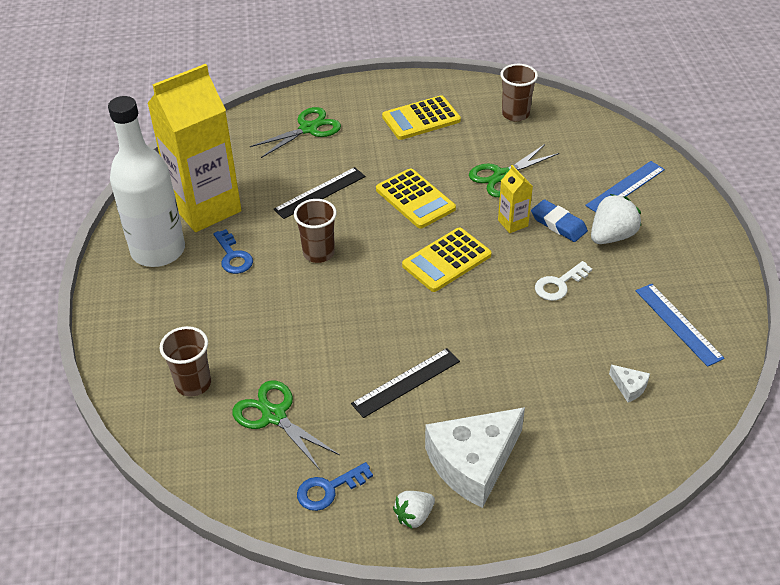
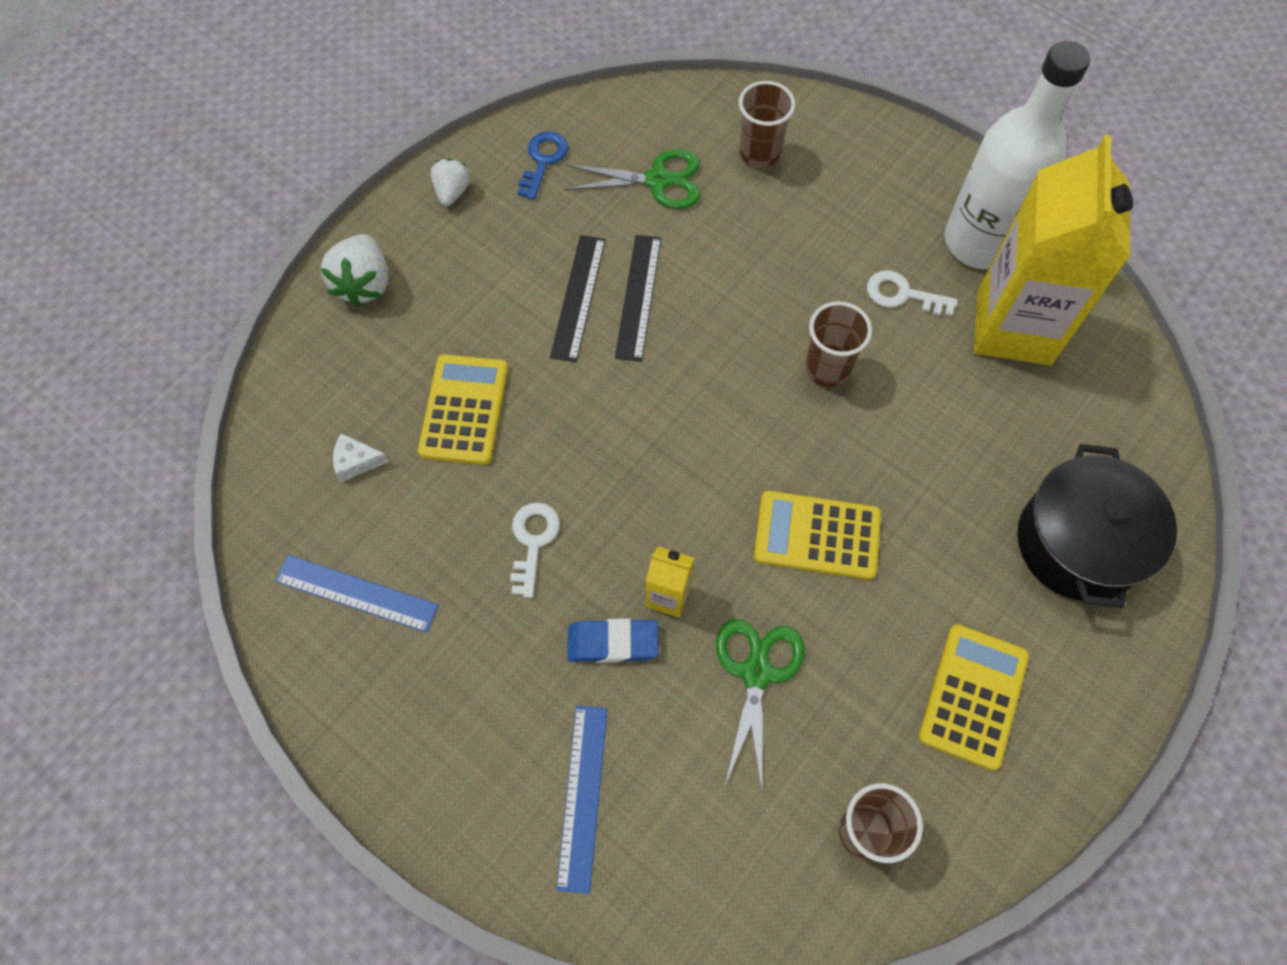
camera: 135 degrees right, 20 degrees up
blue key [213,229,253,274] -> white key [867,270,958,316]
green scissors [250,107,341,158] -> black pot [1018,444,1177,608]
black ruler [274,167,366,219] -> black ruler moved to [615,235,661,362]
yellow calculator [402,227,492,292] -> yellow calculator moved to [418,354,508,465]
white cheese [425,407,525,508] -> none
white strawberry [591,194,641,244] -> white strawberry moved to [320,234,389,306]

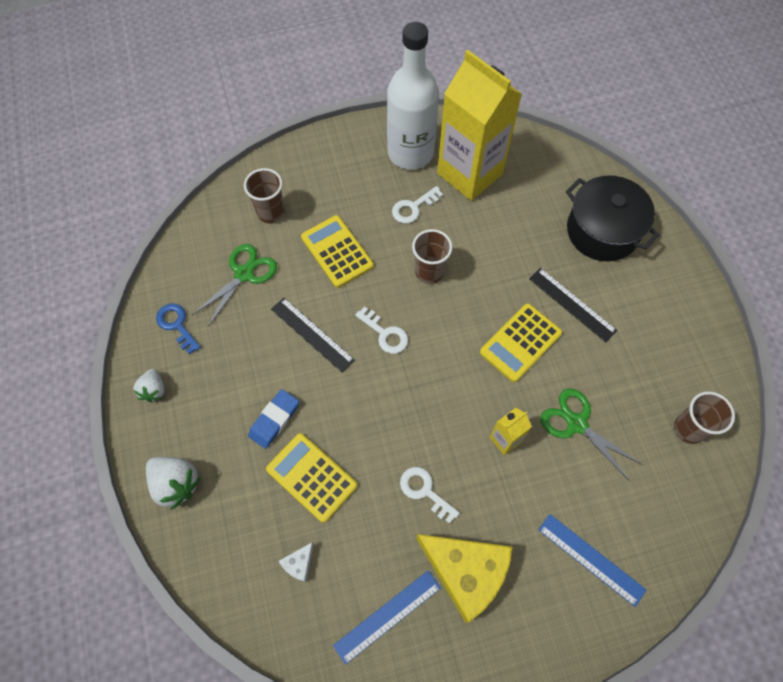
camera: 55 degrees left, 0 degrees up
white strawberry [431,158,471,206] -> white strawberry turned 135 degrees counterclockwise [133,369,165,402]
black ruler [550,235,606,362] -> black ruler moved to [529,268,617,342]
blue eraser [567,619,659,663] -> blue eraser moved to [248,389,299,449]
yellow calculator [919,624,1029,770] -> yellow calculator moved to [301,215,374,288]
none -> white key [355,307,408,354]
none -> yellow cheese [416,534,512,623]

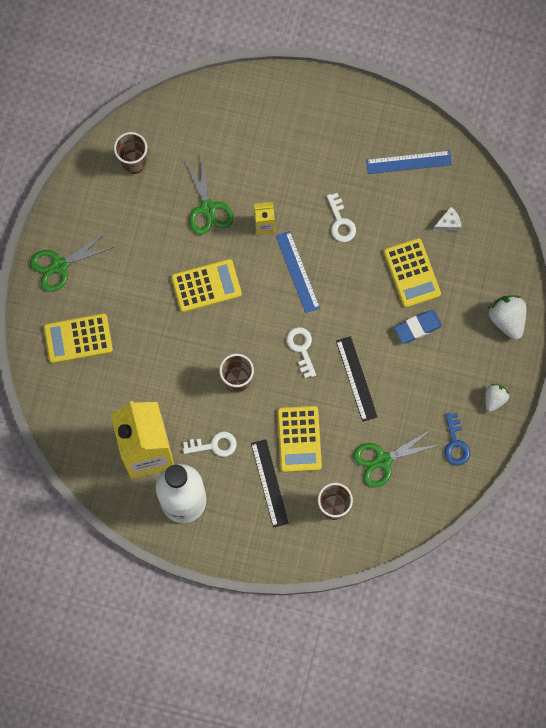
camera: 150 degrees left, 10 degrees up
yellow cheese [416,534,512,623] -> none
black ruler [529,268,617,342] -> black ruler moved to [251,439,289,528]
blue ruler [538,514,646,607] -> blue ruler moved to [276,231,320,313]
black pot [566,175,660,262] -> yellow calculator [44,314,113,363]
none -> green scissors [30,232,114,292]

